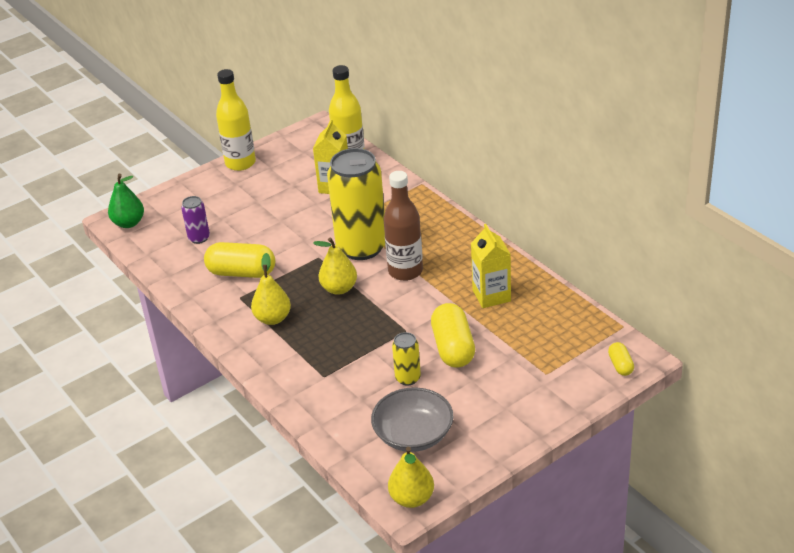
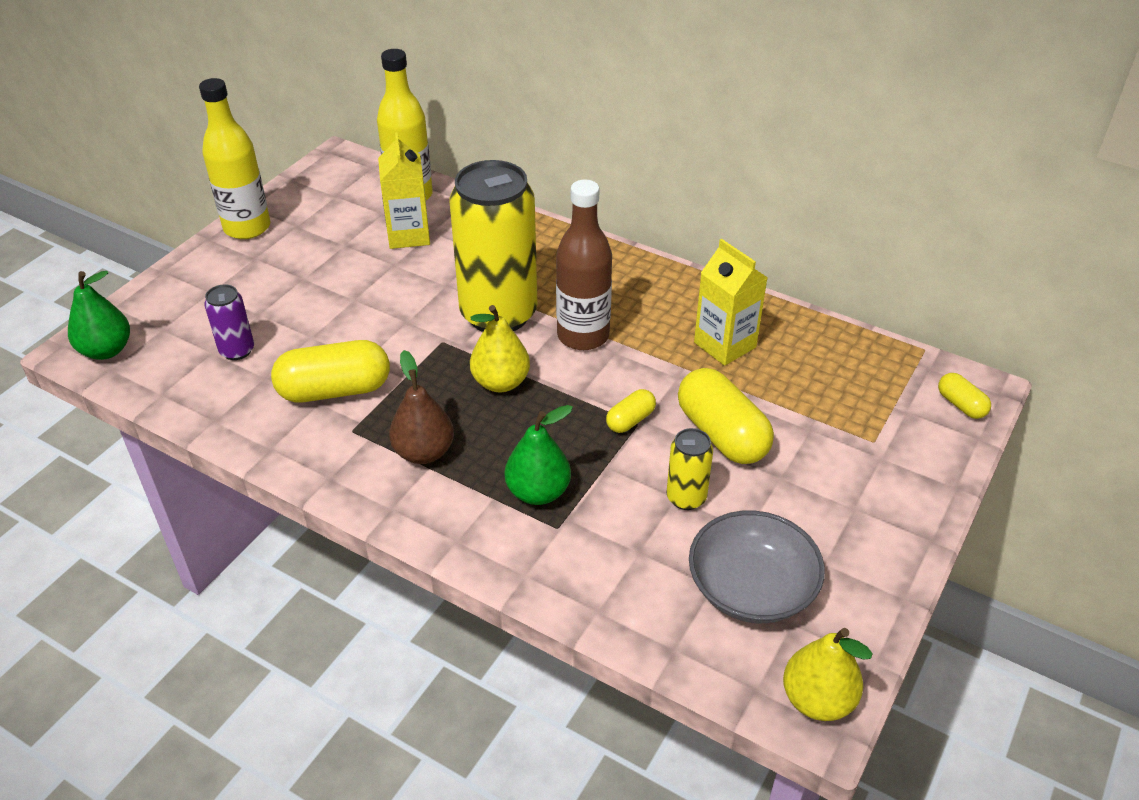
camera: 25 degrees left, 5 degrees up
yellow pear [251,253,291,325] -> brown pear [389,350,454,464]
none -> green pear [505,405,573,505]
none -> yellow capsule [606,389,656,433]

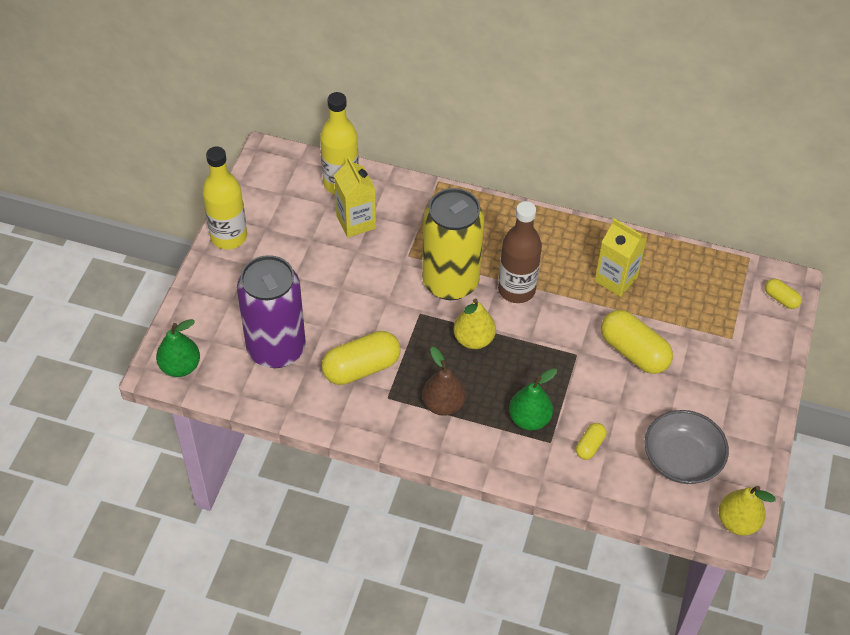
camera: 15 degrees left, 10 degrees up
purple can [204,284,254,360] -> purple can [237,255,306,368], size x2.26
yellow capsule [606,389,656,433] -> yellow capsule moved to [576,423,606,460]
yellow can [667,428,713,510] -> none

